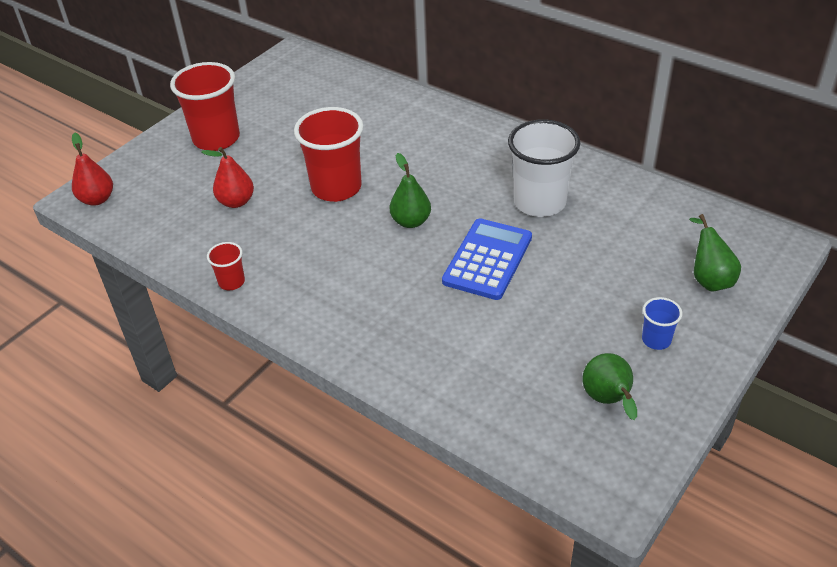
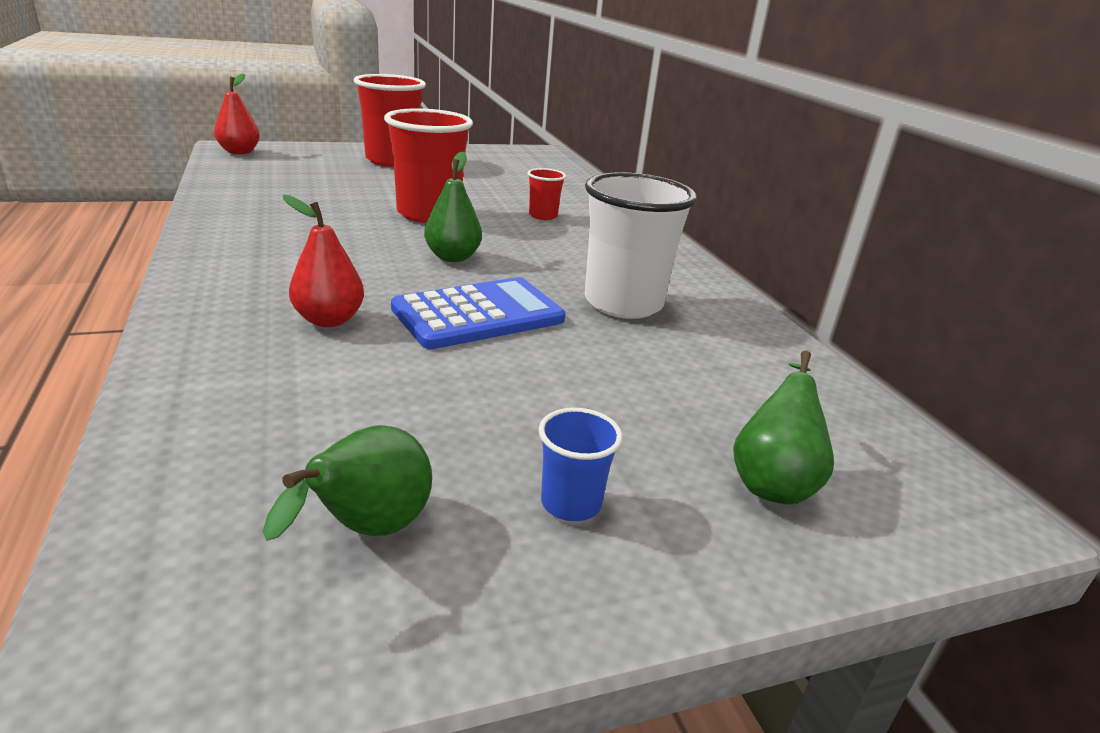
camera: 30 degrees right, 15 degrees down
red pear [202,147,254,208] -> red pear moved to [283,195,364,327]
red cup [207,242,245,290] -> red cup moved to [527,168,566,220]

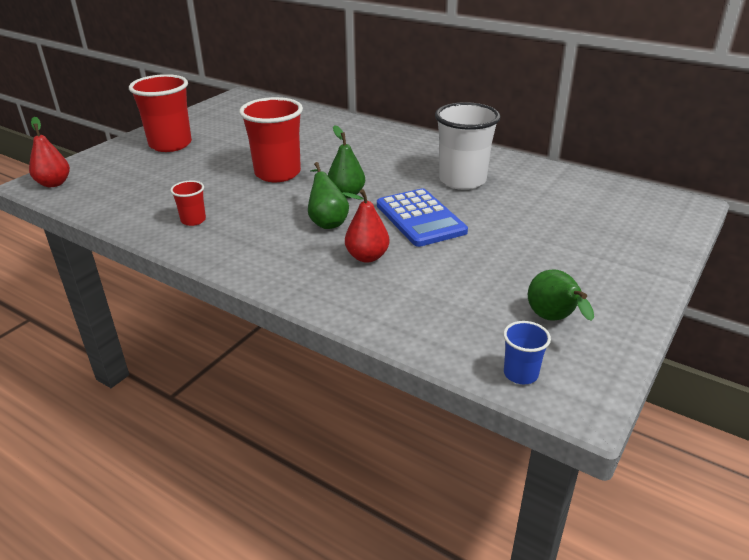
camera: 35 degrees left, 5 degrees up
blue calculator [391,277,565,349] -> blue calculator turned 135 degrees clockwise [377,188,468,247]
red cup [527,168,566,220] -> red cup moved to [170,180,206,226]
blue cup [539,408,623,521] -> blue cup moved to [503,321,551,384]
green pear [733,351,834,505] -> green pear moved to [308,162,349,229]

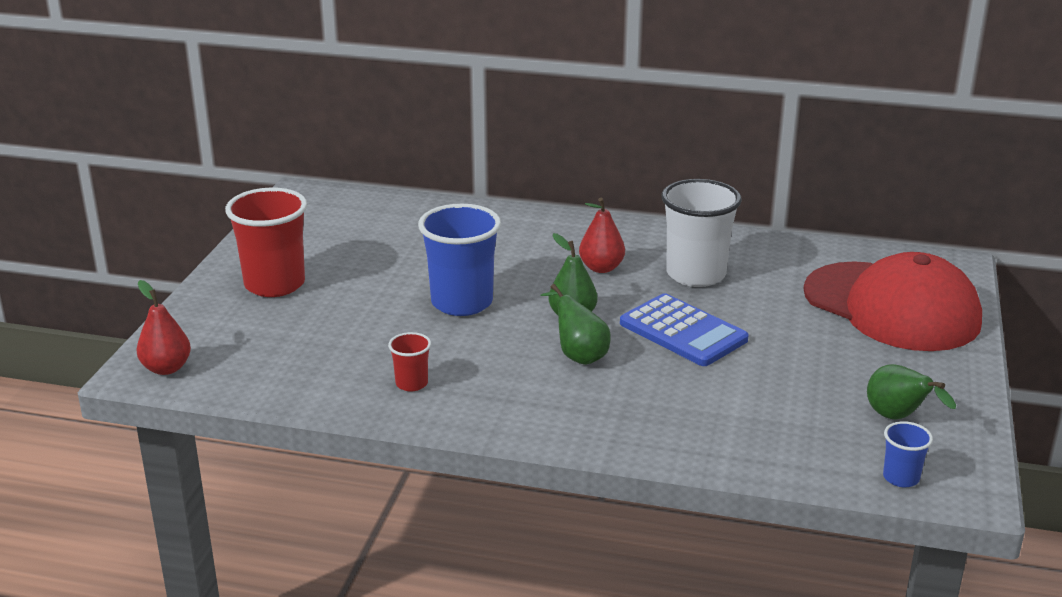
camera: 20 degrees left, 5 degrees down
red cup [239,97,303,182] -> blue cup [418,204,501,316]
red pear [342,189,389,263] -> red pear moved to [579,198,625,273]
none -> red cap [803,252,982,351]

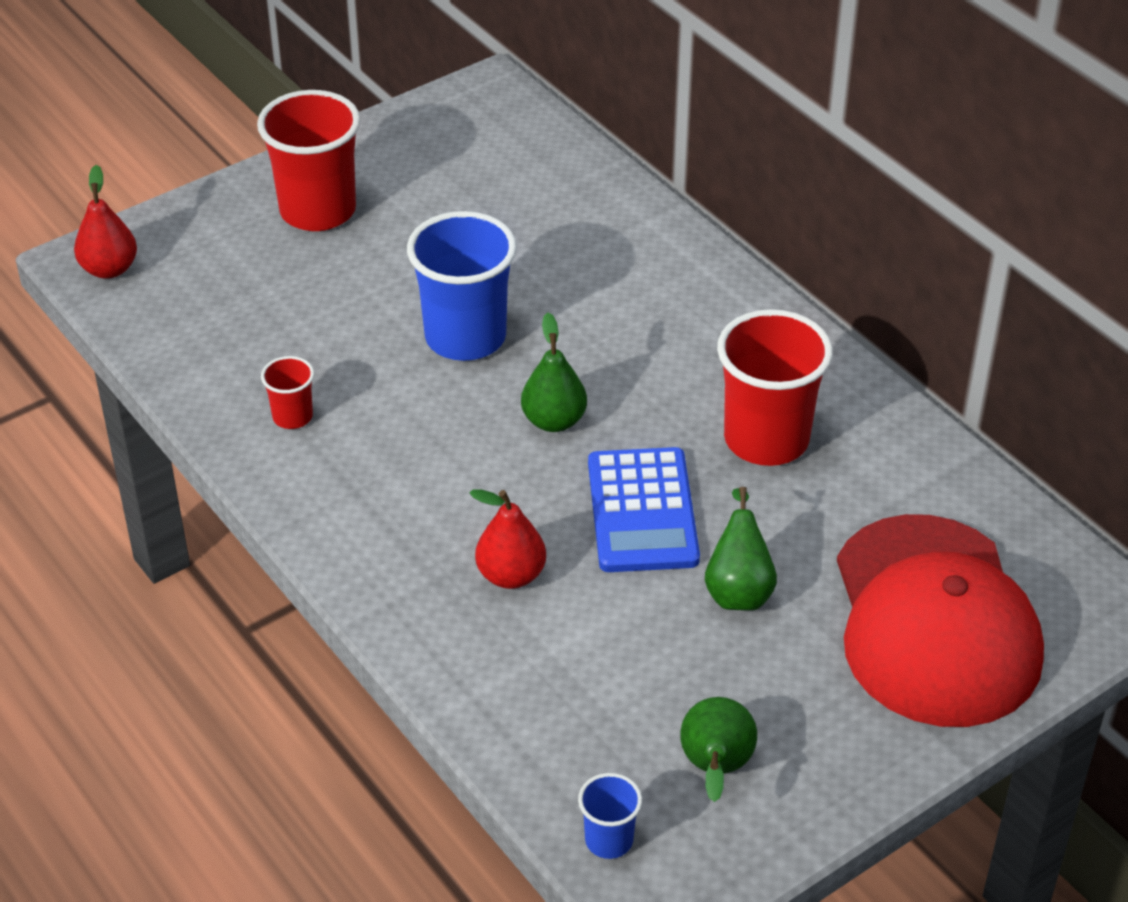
camera: 40 degrees right, 15 degrees up
green pear [540,284,611,365] -> green pear moved to [705,487,777,611]
red pear [579,198,625,273] -> red pear moved to [470,489,546,589]
white cup [661,179,742,287] -> red cup [717,309,833,466]

